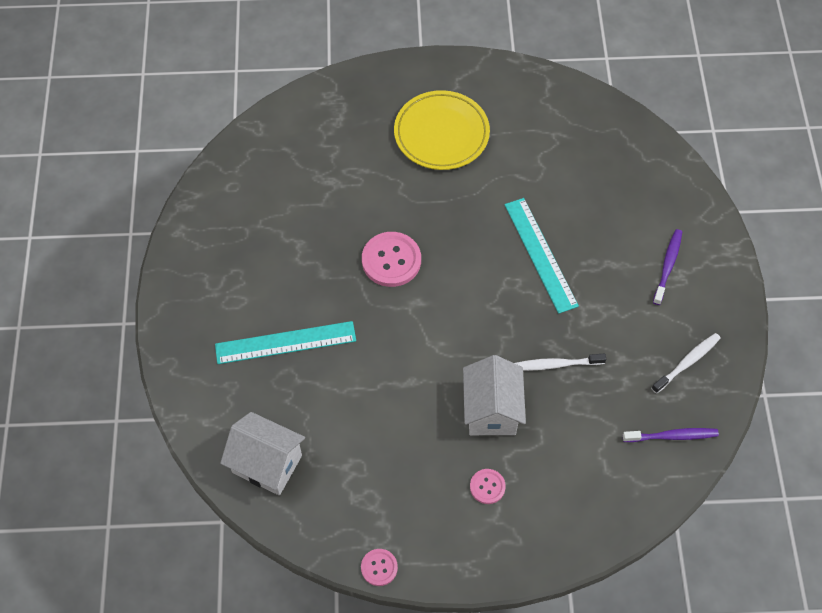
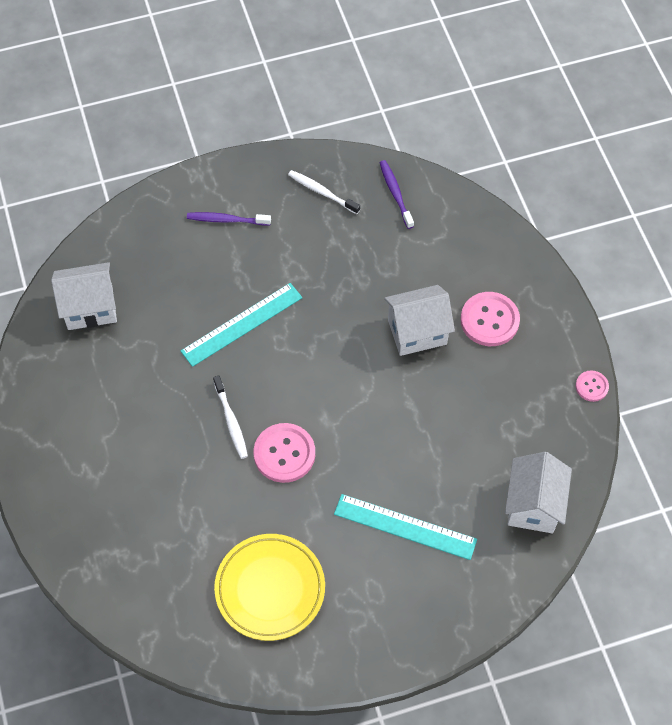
camera: 105 degrees left, 0 degrees up
turquoise ruler [215,321,356,364] -> turquoise ruler turned 45 degrees counterclockwise [334,494,477,560]
yellow plate [394,90,490,170] -> yellow plate moved to [214,534,325,641]
pink button [470,469,506,504] -> pink button [461,292,520,346], size x1.84
white toothbrush [515,353,606,371] -> white toothbrush moved to [213,375,248,459]
none -> white house [51,262,117,330]

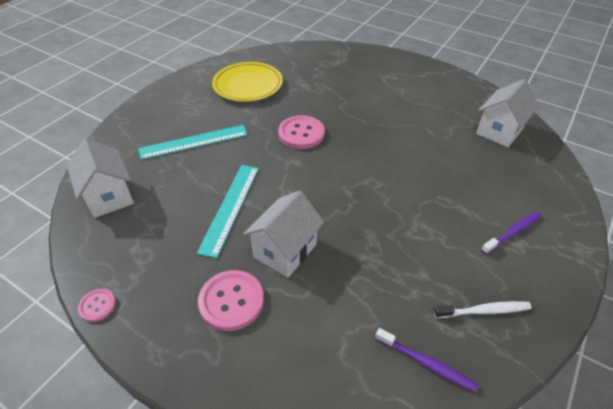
camera: 140 degrees right, 15 degrees down
turquoise ruler [181,283,303,367] -> turquoise ruler moved to [197,165,259,258]
white toothbrush [213,375,248,459] -> none

